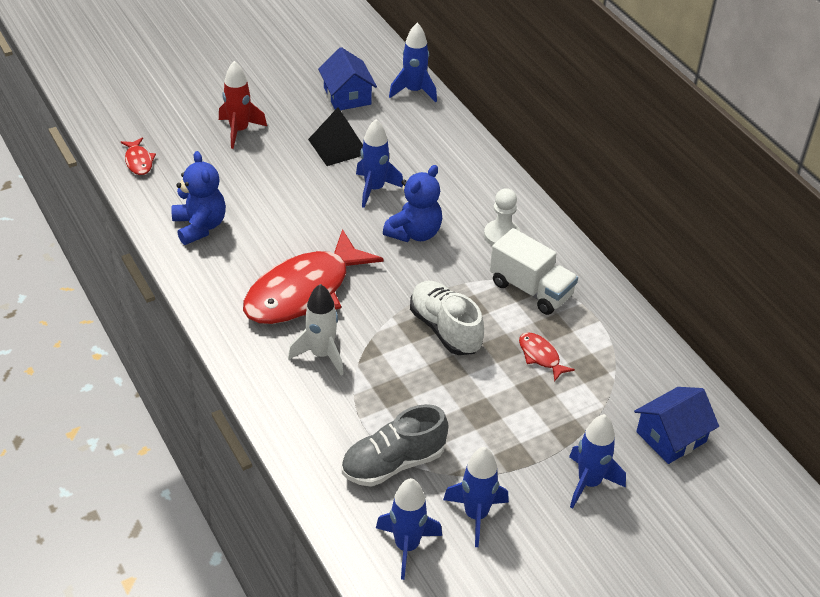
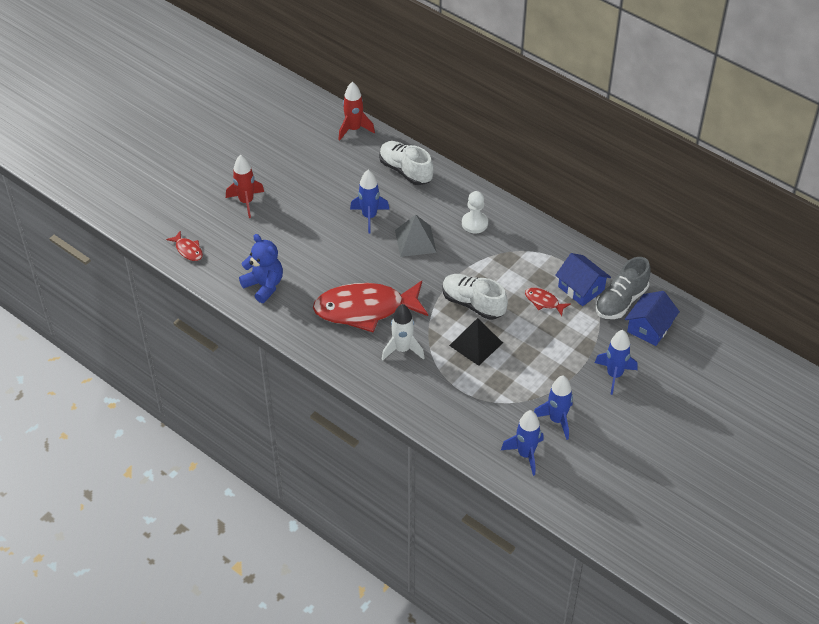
camera: 20 degrees left, 5 degrees up
red fish [243,229,384,324] -> red fish turned 60 degrees clockwise [313,281,428,332]
black pyramid [308,107,363,166] -> black pyramid moved to [449,318,503,366]
blue house [318,47,377,110] -> blue house moved to [555,253,611,306]
grey shoe [341,404,448,487] -> grey shoe moved to [595,257,650,319]
blue teddy bear [383,165,442,242] -> grey pyramid [395,215,437,257]
blue rocket [389,23,437,102] -> red rocket [339,82,375,141]
white truck [490,228,578,315] -> none
none -> white shoe [379,141,434,185]

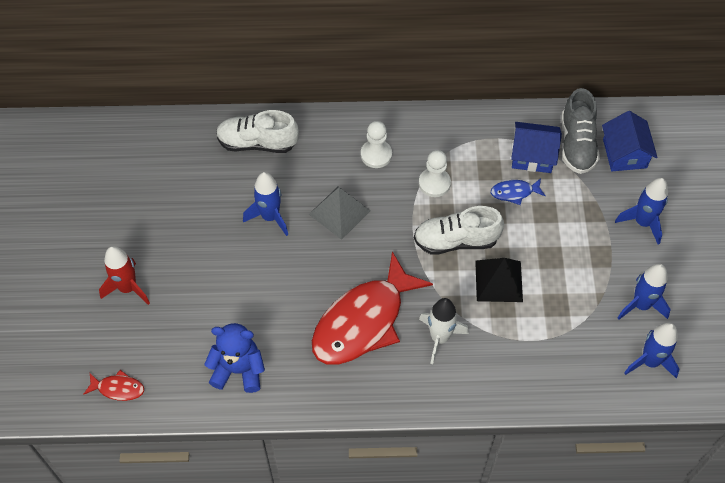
camera: 40 degrees left, 10 degrees up
red rocket [339,82,375,141] -> none
red fish [525,288,570,316] -> blue fish [491,178,546,205]
none -> white pawn [419,150,451,197]

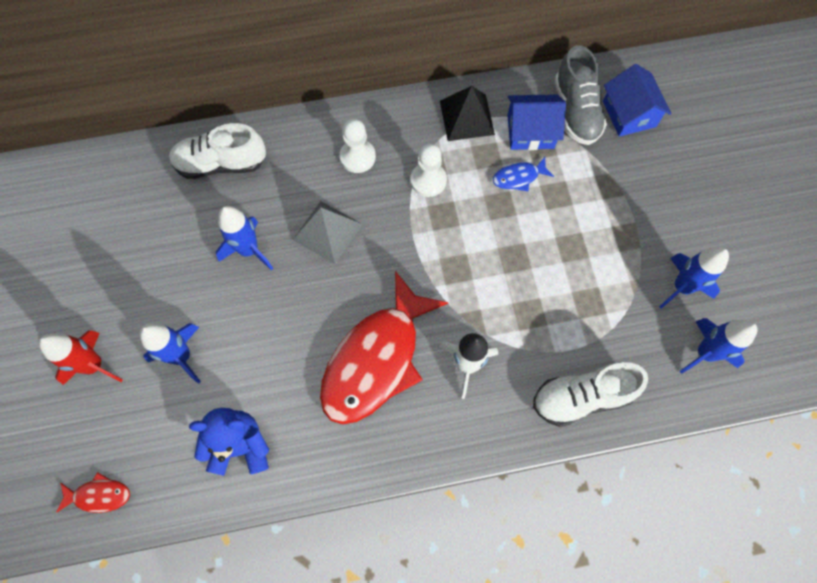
camera: 10 degrees left, 10 degrees up
white shoe [414,206,504,255] -> white shoe moved to [533,362,648,427]
black pyramid [475,258,523,302] -> black pyramid moved to [440,86,495,141]
blue rocket [615,178,668,244] -> blue rocket moved to [140,323,201,384]

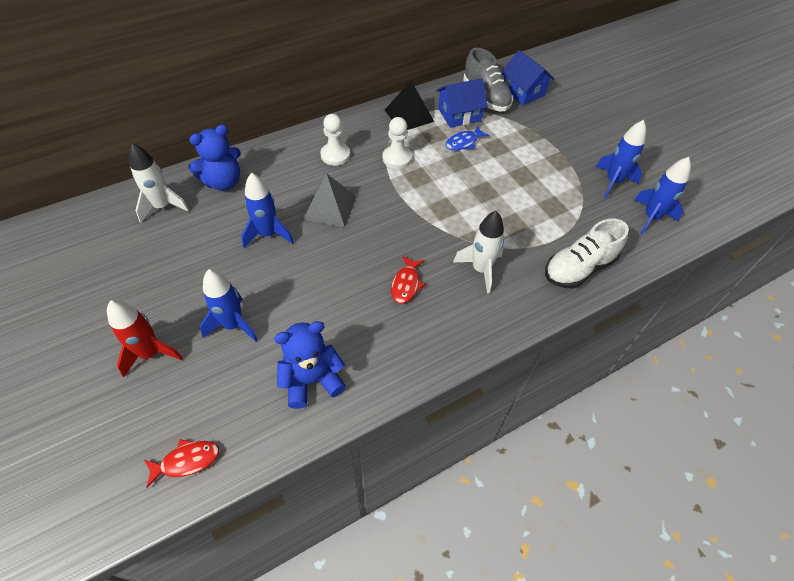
camera: 20 degrees left, 15 degrees down
white shoe [169,123,266,179] -> blue teddy bear [188,125,241,191]
red fish [320,271,448,424] -> red fish [391,256,425,304], size x0.41
none -> white rocket [129,143,189,223]

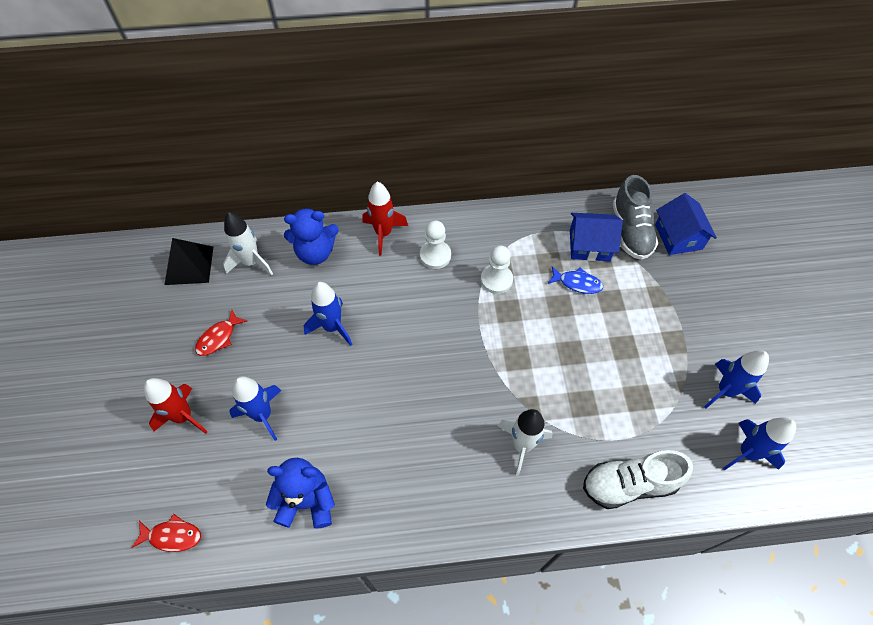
camera: 25 degrees right, 5 degrees up
grey pyramid [303,173,357,228] -> none
black pyramid [385,81,434,130] -> black pyramid moved to [164,238,213,285]
red fish [391,256,425,304] -> red fish moved to [195,310,247,356]
blue fish [446,125,490,151] -> blue fish turned 150 degrees counterclockwise [547,266,603,294]
none -> red rocket [363,181,408,256]

